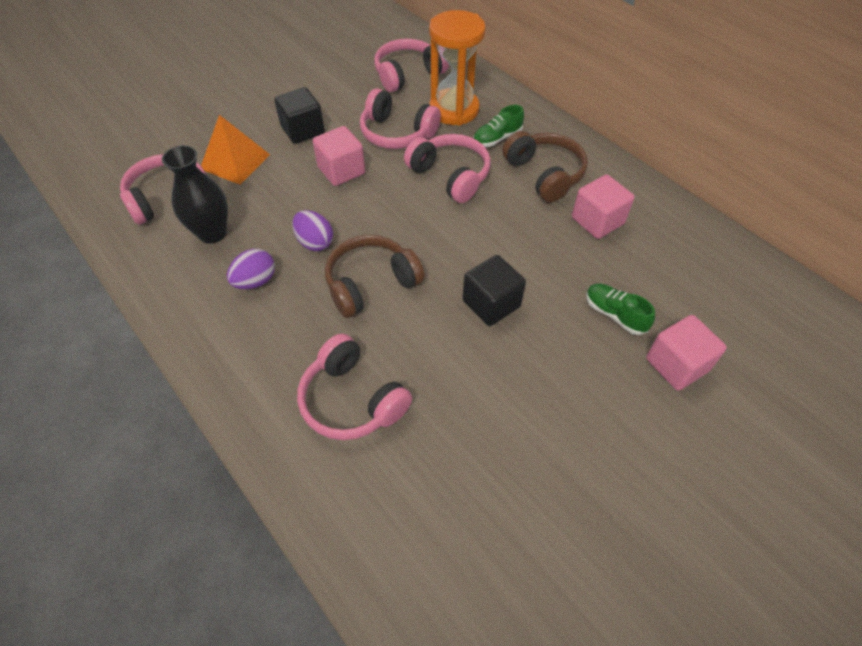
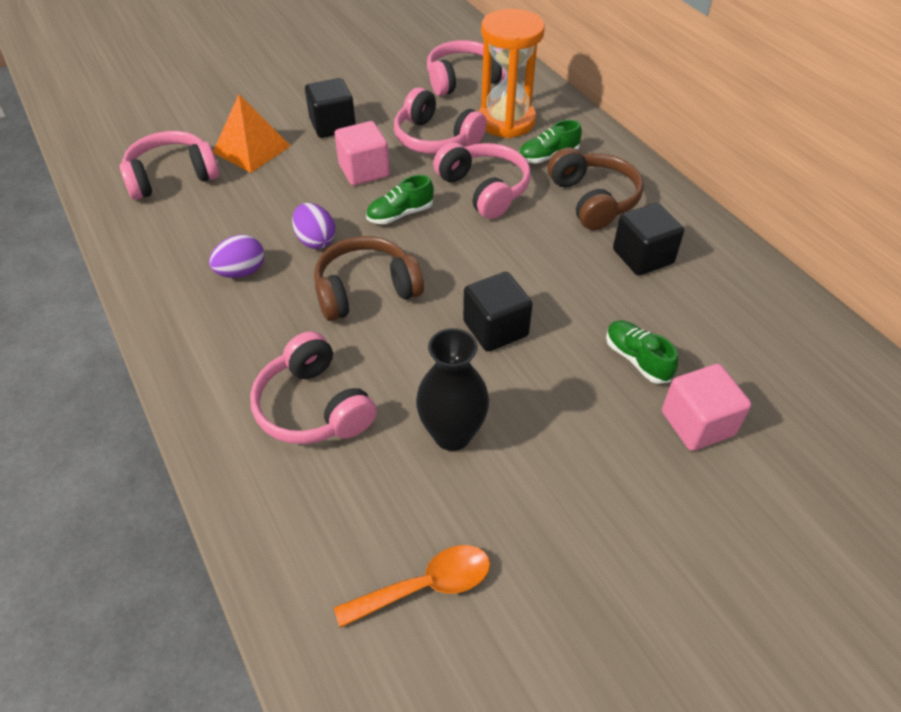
camera: 10 degrees right, 5 degrees down
black vase [162,145,228,244] -> black vase moved to [416,328,489,451]
pink cube [572,175,634,239] -> black cube [613,203,684,276]
none -> orange spoon [334,545,490,628]
none -> green shoe [366,175,434,224]

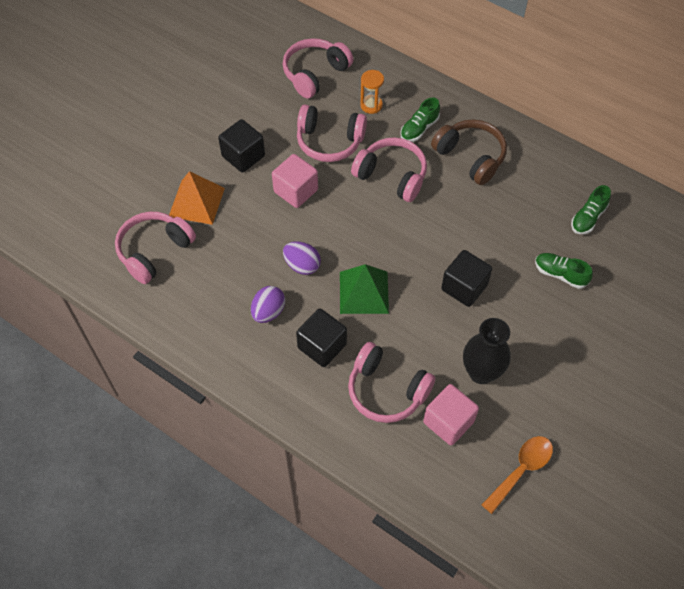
camera: 25 degrees left, 10 degrees up
brown headphones [314,236,424,321] -> green pyramid [340,264,389,314]
green shoe [366,175,434,224] -> green shoe moved to [571,185,611,234]
orange hourglass [479,9,545,138] -> orange hourglass [360,70,384,114], size x0.48
black cube [613,203,684,276] -> black cube moved to [296,308,347,367]
pink cube [662,364,751,451] -> pink cube moved to [423,384,479,445]

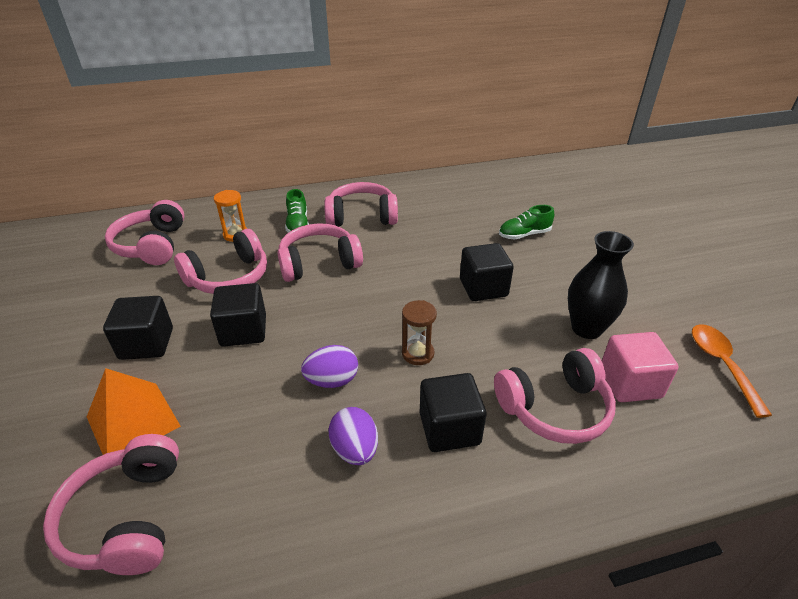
camera: 50 degrees left, 20 degrees down
pink cube [272,154,318,208] -> black cube [210,283,266,347]
green pyramid [340,264,389,314] -> brown hourglass [402,300,437,365]
brown headphones [431,119,507,185] -> pink headphones [324,182,398,226]
green shoe [571,185,611,234] -> none

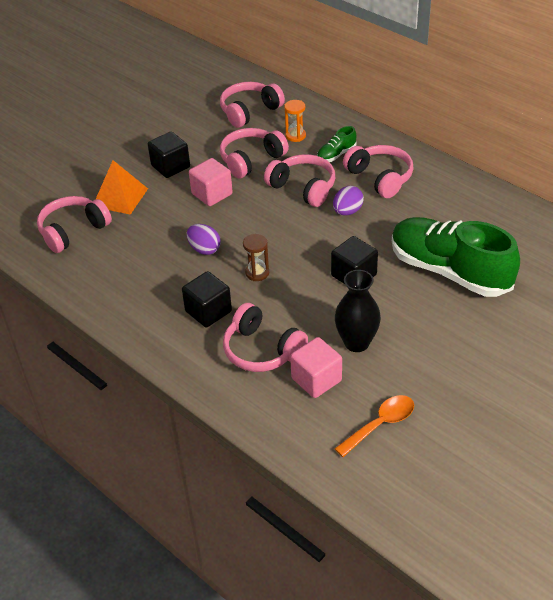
camera: 60 degrees right, 5 degrees up
pink headphones [174,229,267,294] -> pink headphones turned 120 degrees clockwise [220,128,289,178]
black cube [210,283,266,347] -> pink cube [189,158,233,206]
purple egg [328,407,378,465] -> purple egg moved to [333,186,364,216]
green shoe [499,205,554,240] -> green shoe [392,217,520,297], size x2.43

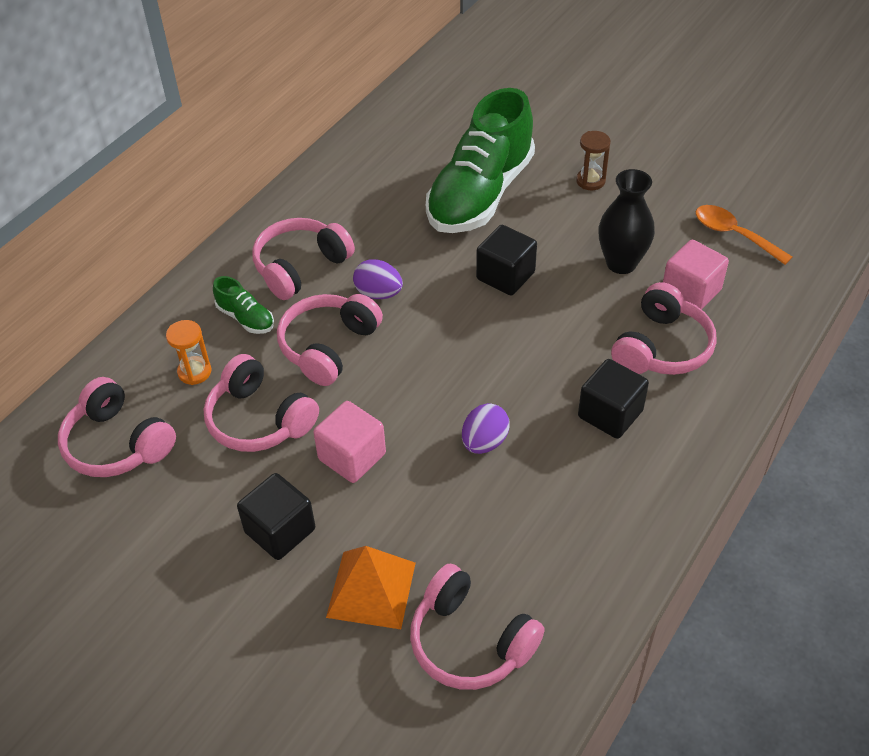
camera: 100 degrees left, 5 degrees up
brown hourglass [243,234,269,281] -> brown hourglass moved to [576,131,611,190]

